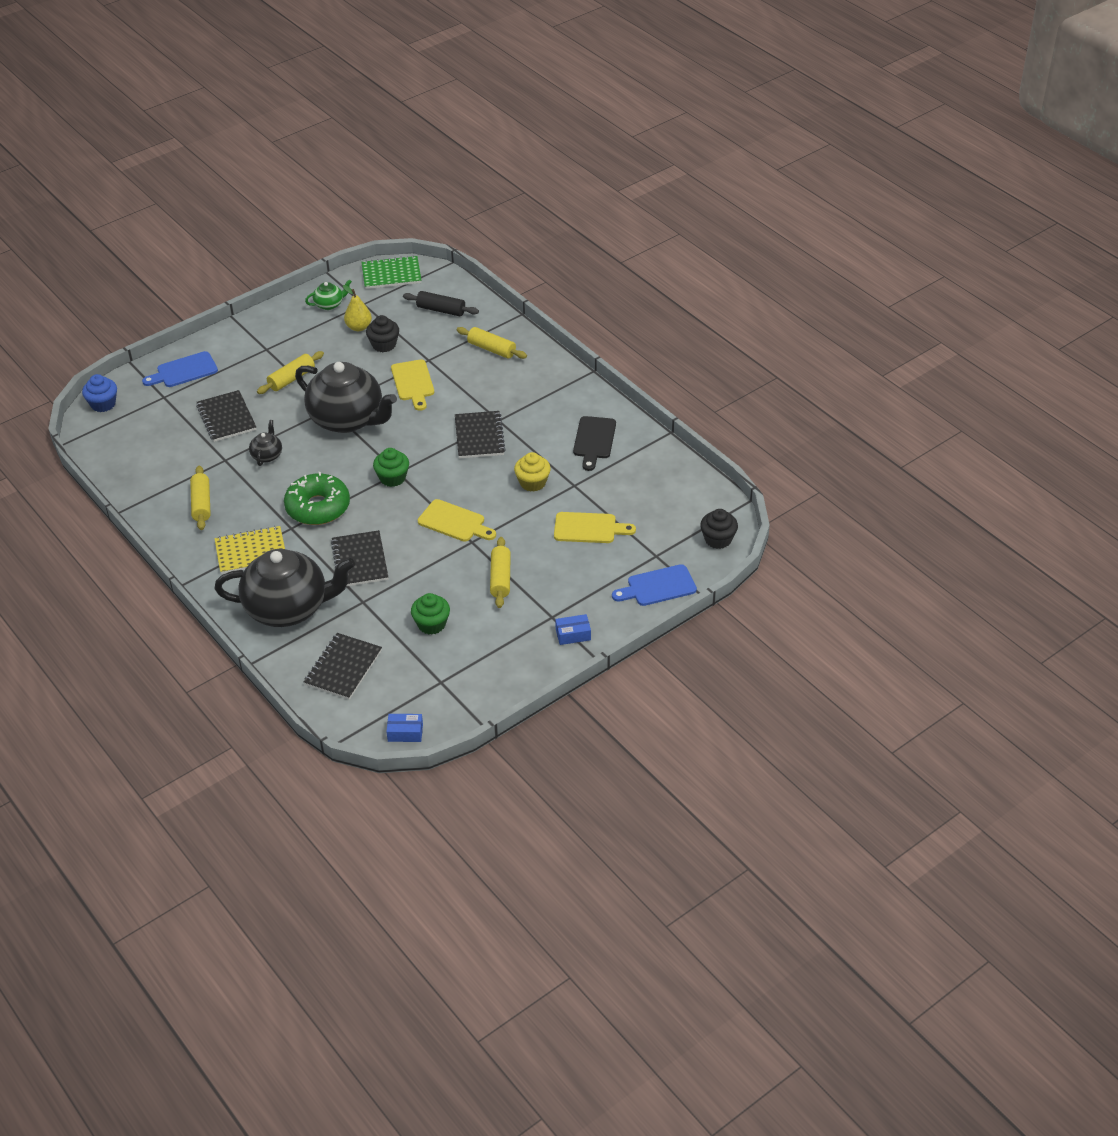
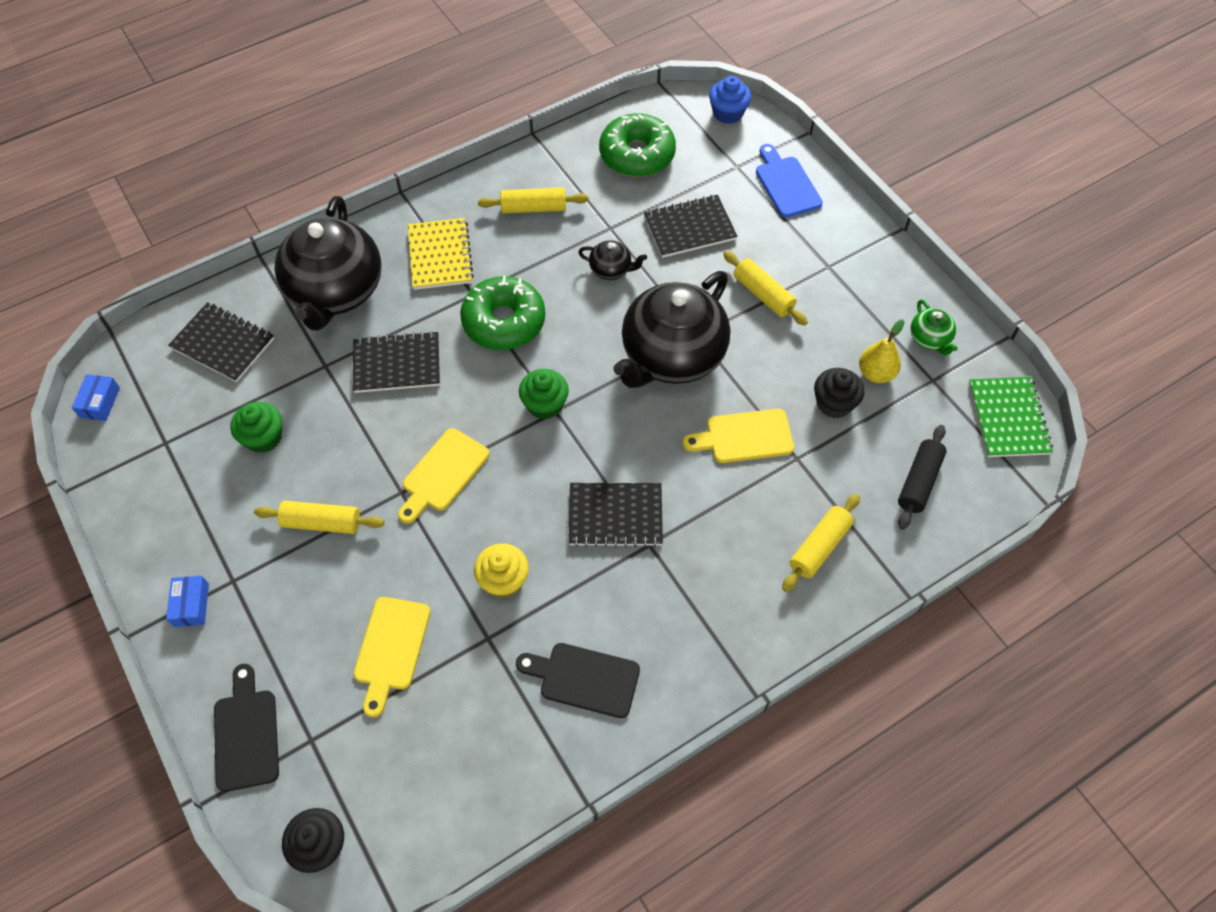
camera: 95 degrees right, 15 degrees up
blue cutting board [612,564,697,606] -> black cutting board [214,664,279,792]
none -> green donut [599,113,676,177]

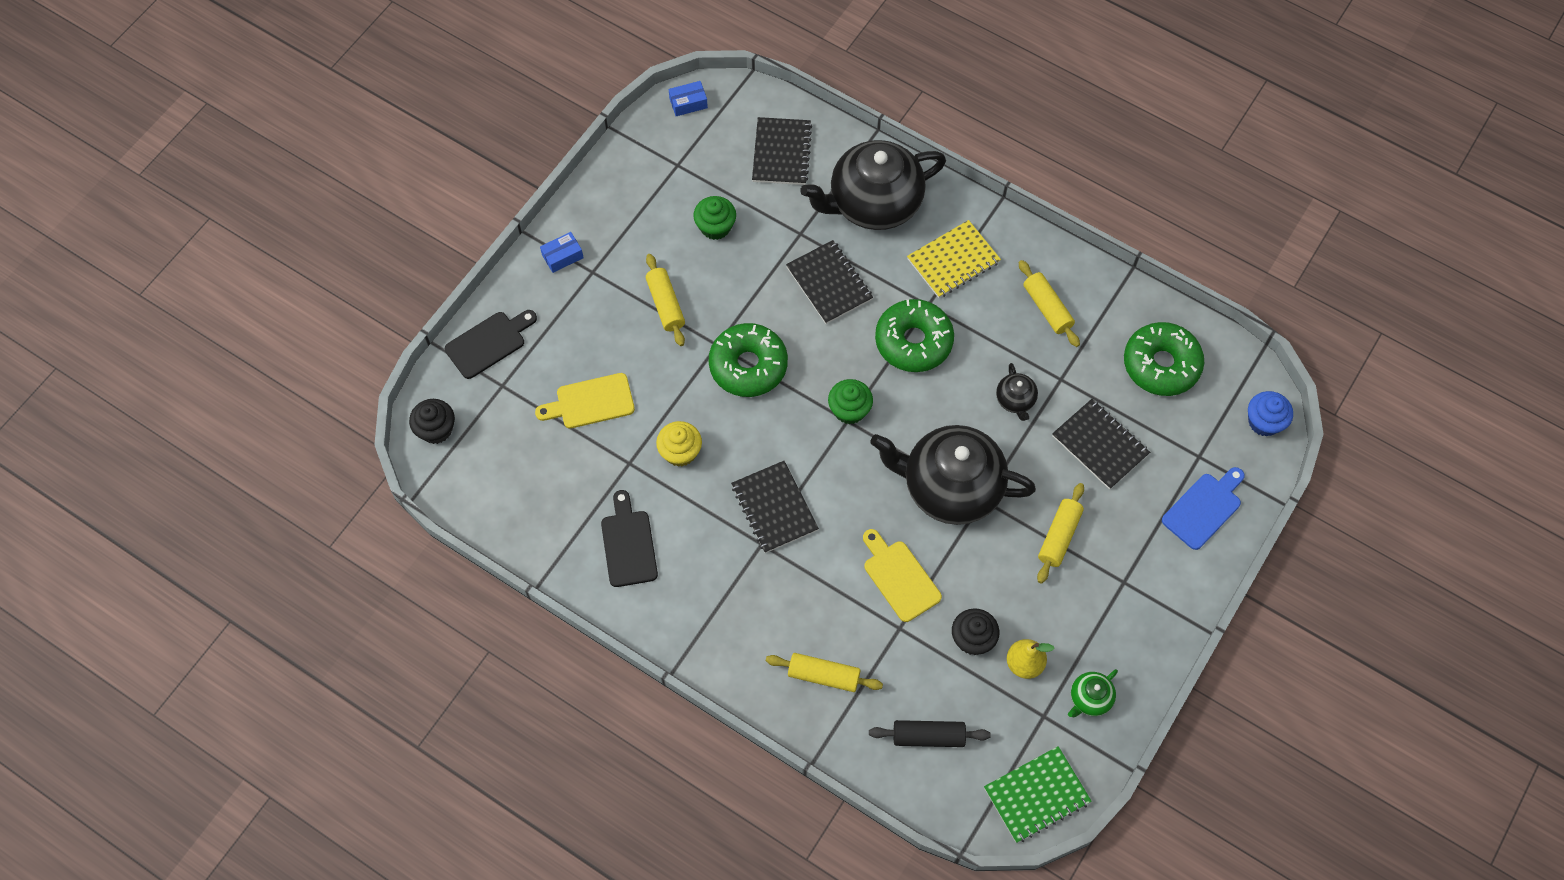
camera: 65 degrees right, 5 degrees up
yellow cutting board [398,428,489,524] -> green donut [709,323,788,397]

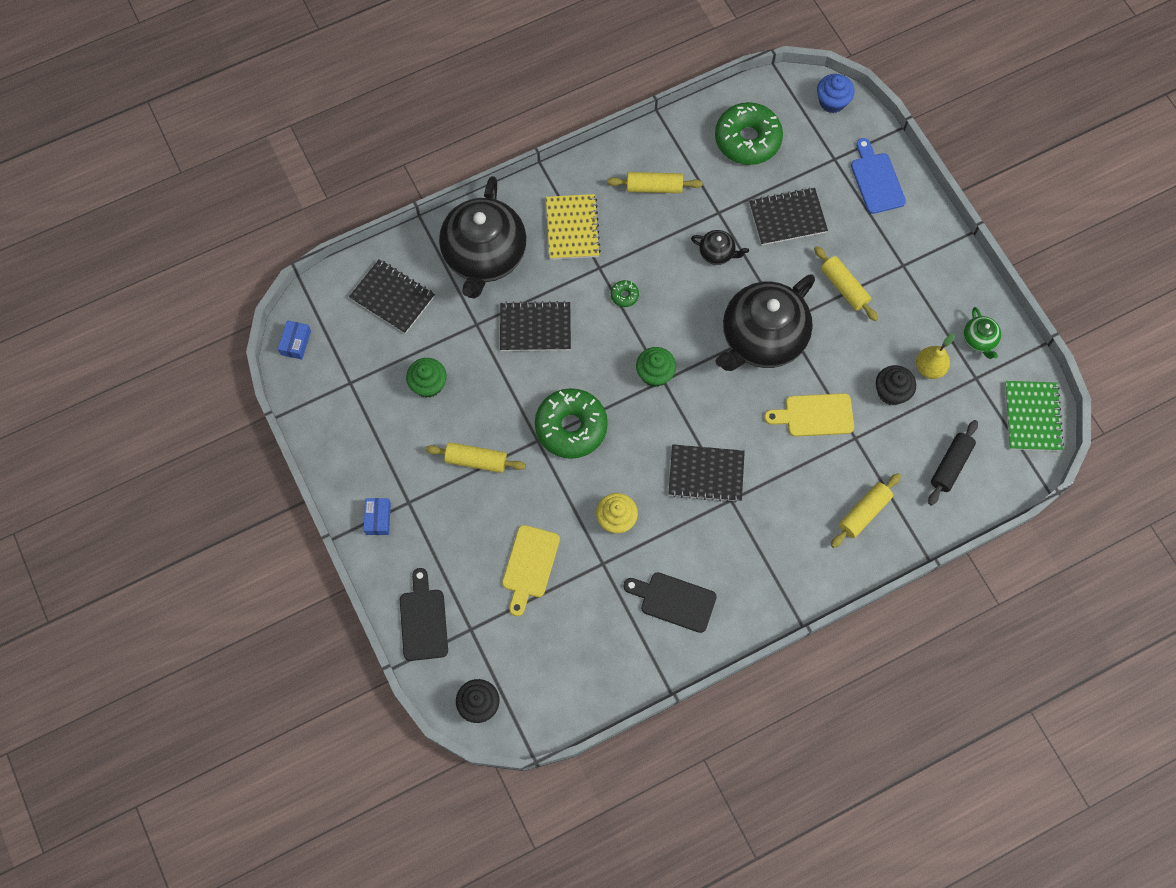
camera: 60 degrees left, 5 degrees up
green donut [875,299,954,372] -> green donut [611,280,639,307], size x0.41

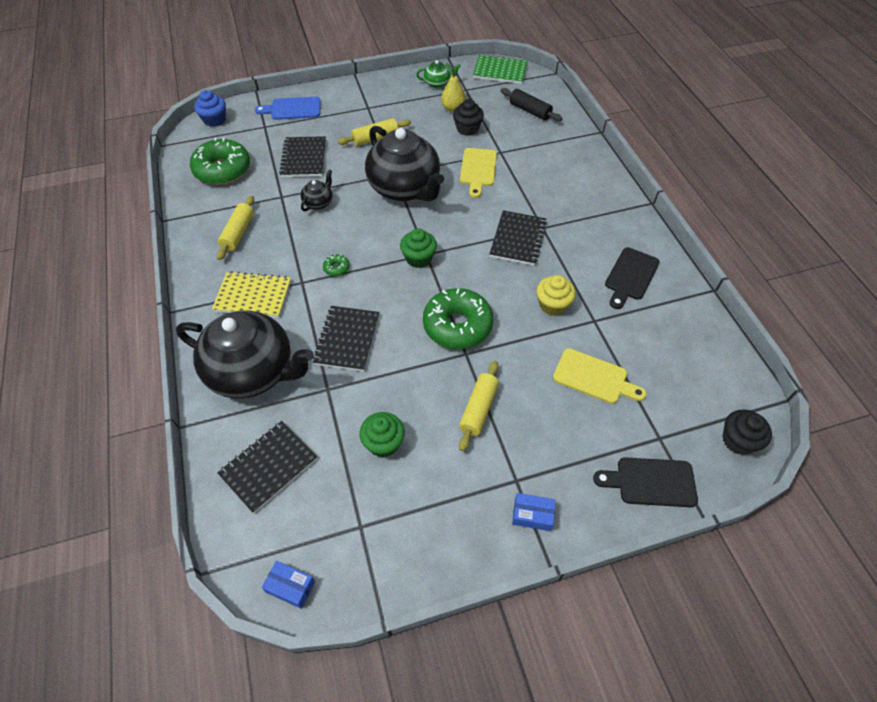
camera: 80 degrees left, 15 degrees down
yellow rolling pin [831,473,901,548] -> none

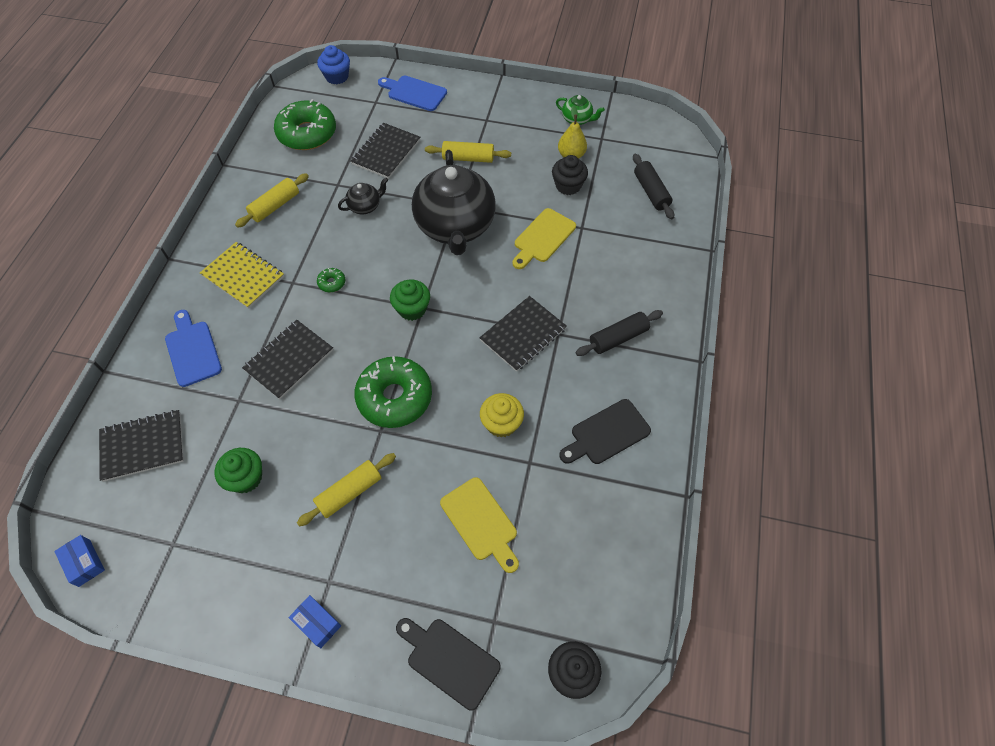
camera: 30 degrees right, 5 degrees up
black teapot [176,310,314,399] -> blue cutting board [165,310,222,387]
green notebook [473,55,528,84] -> none
none -> black rolling pin [576,310,663,356]

